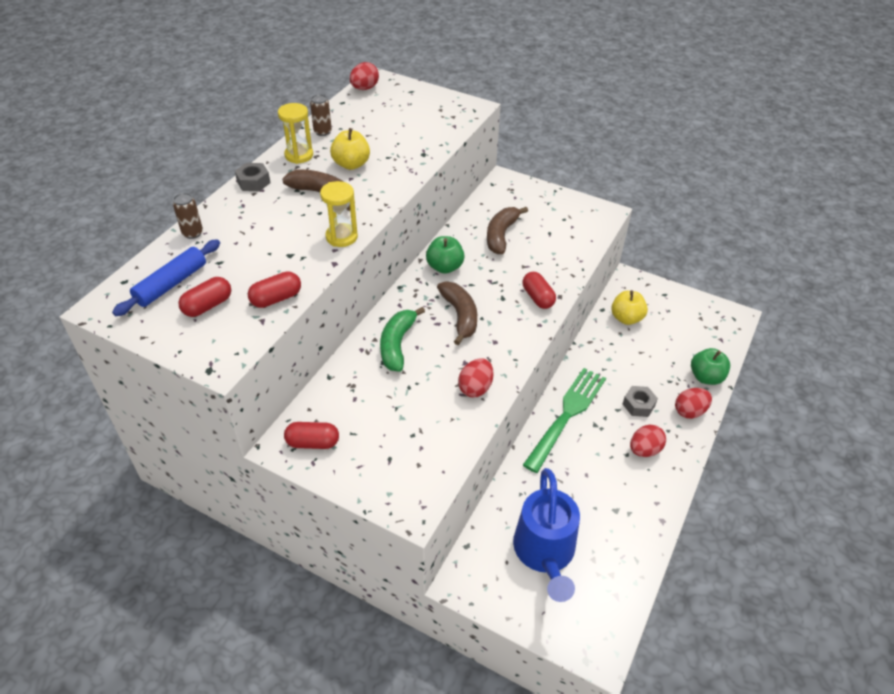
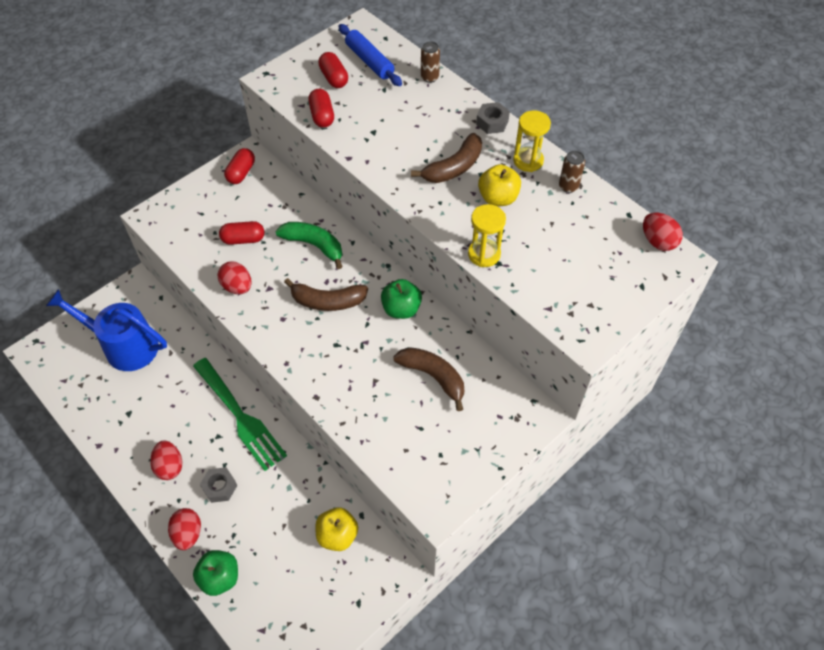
camera: 110 degrees right, 10 degrees up
yellow hourglass [320,181,358,247] -> yellow hourglass moved to [468,204,506,267]
red capsule [522,272,556,309] -> red capsule moved to [219,221,264,245]

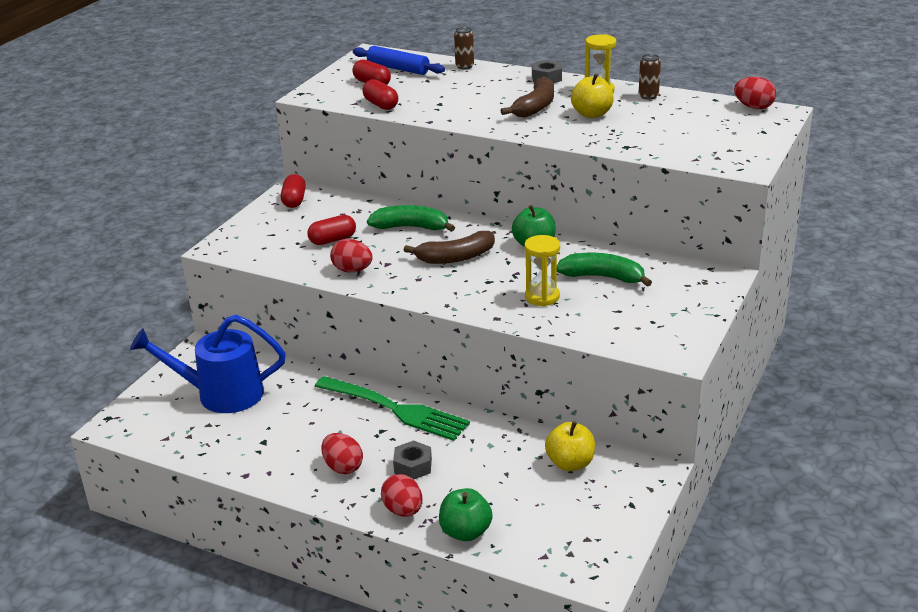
camera: 20 degrees left, 25 degrees down
brown banana [393,347,464,411] -> green banana [557,253,652,287]
yellow hourglass [468,204,506,267] -> yellow hourglass moved to [525,235,560,306]

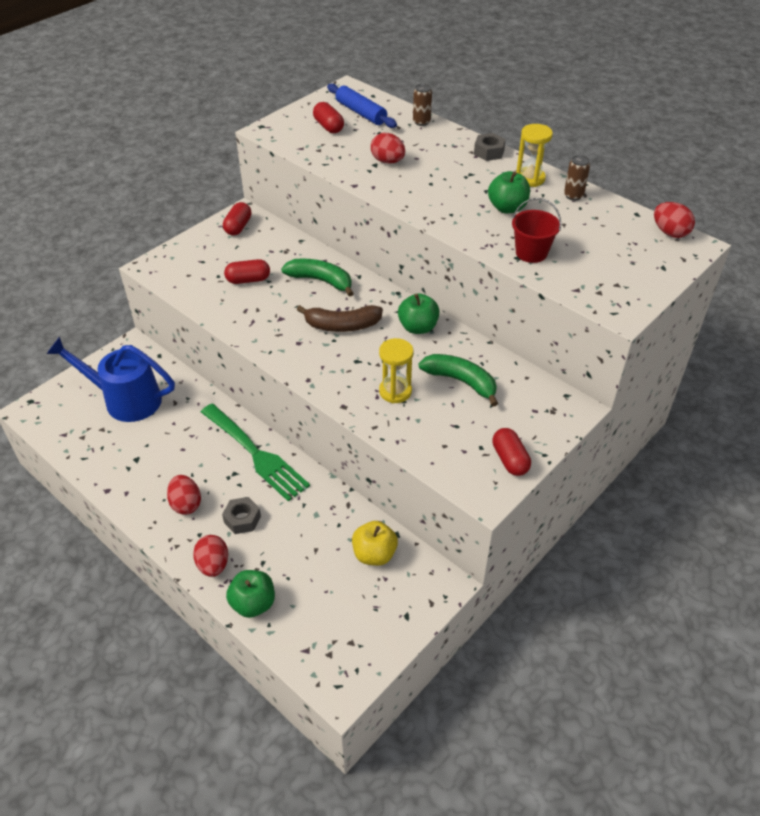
camera: 15 degrees right, 15 degrees up
red egg [330,239,372,273] -> red egg moved to [371,133,405,164]
red capsule [362,79,398,110] -> red capsule moved to [492,428,531,476]
brown banana [500,76,554,118] -> none
yellow apple [571,73,614,118] -> green apple [488,171,530,213]
none -> red bucket [512,198,561,263]

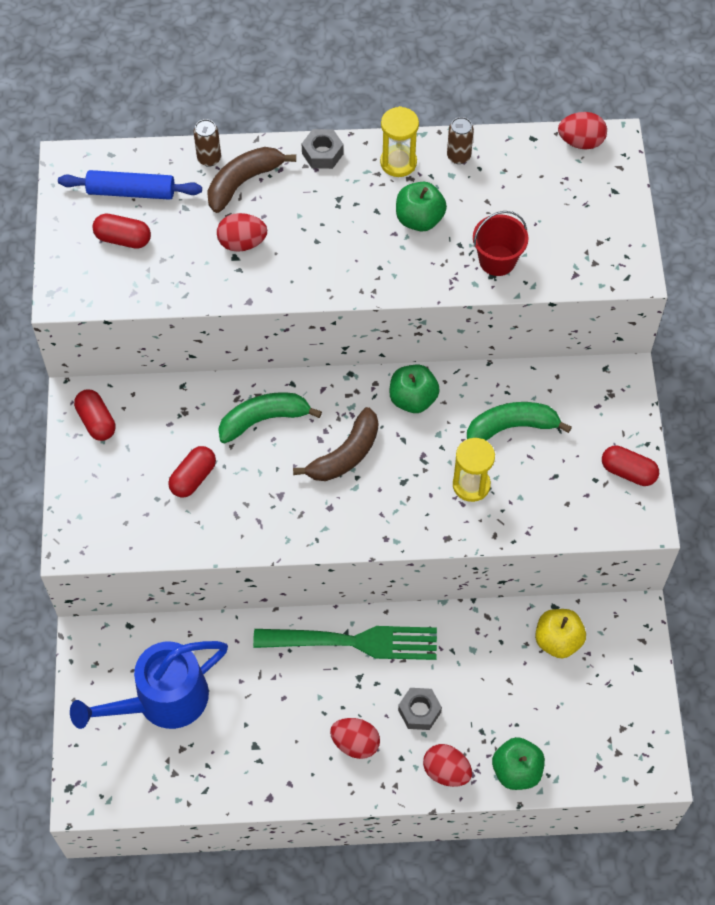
camera: 45 degrees left, 15 degrees up
none -> brown banana [207,147,296,213]

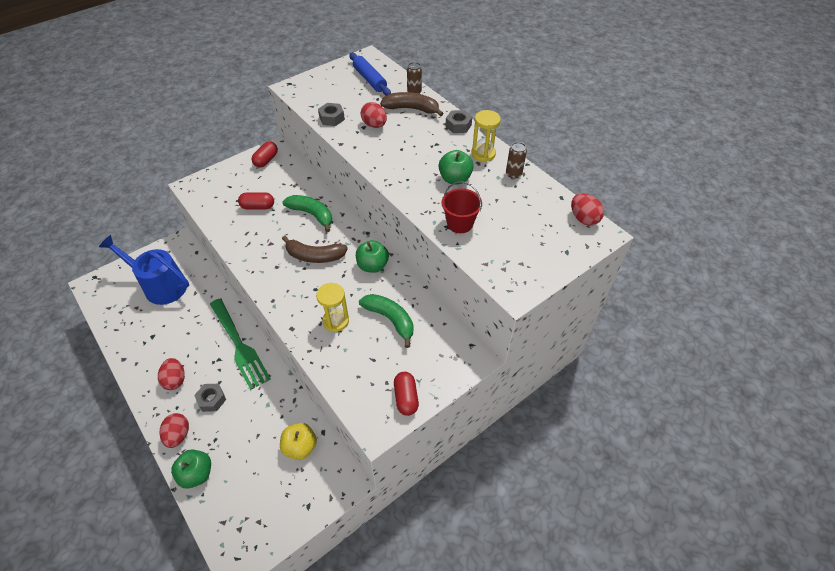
camera: 55 degrees right, 10 degrees down
red capsule [92,213,151,249] -> none
none -> grey nut [318,103,345,126]

